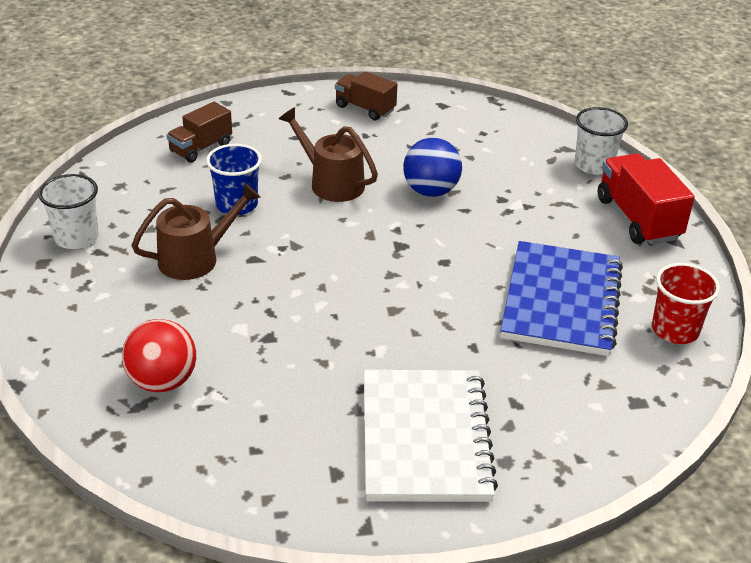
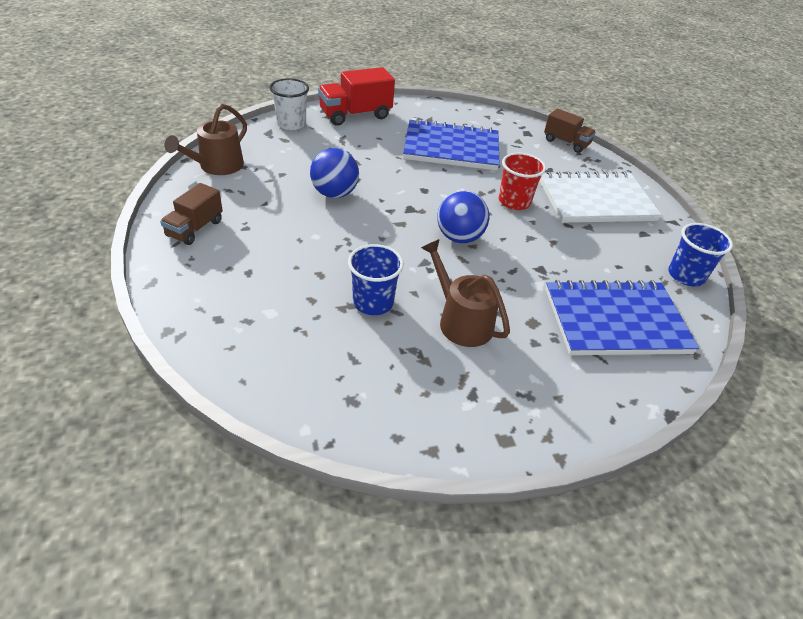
camera: 100 degrees left, 5 degrees up
white cup [38,174,99,249] -> none
red ball [122,319,196,392] -> blue notebook [545,280,699,355]
brown truck [166,102,232,163] -> brown truck moved to [544,108,596,153]
brown watering can [279,107,378,202] -> brown watering can moved to [164,104,247,175]
red cup [652,263,720,344] -> red cup moved to [499,153,546,210]
none -> blue ball [437,191,489,243]
none -> blue cup [668,223,733,286]

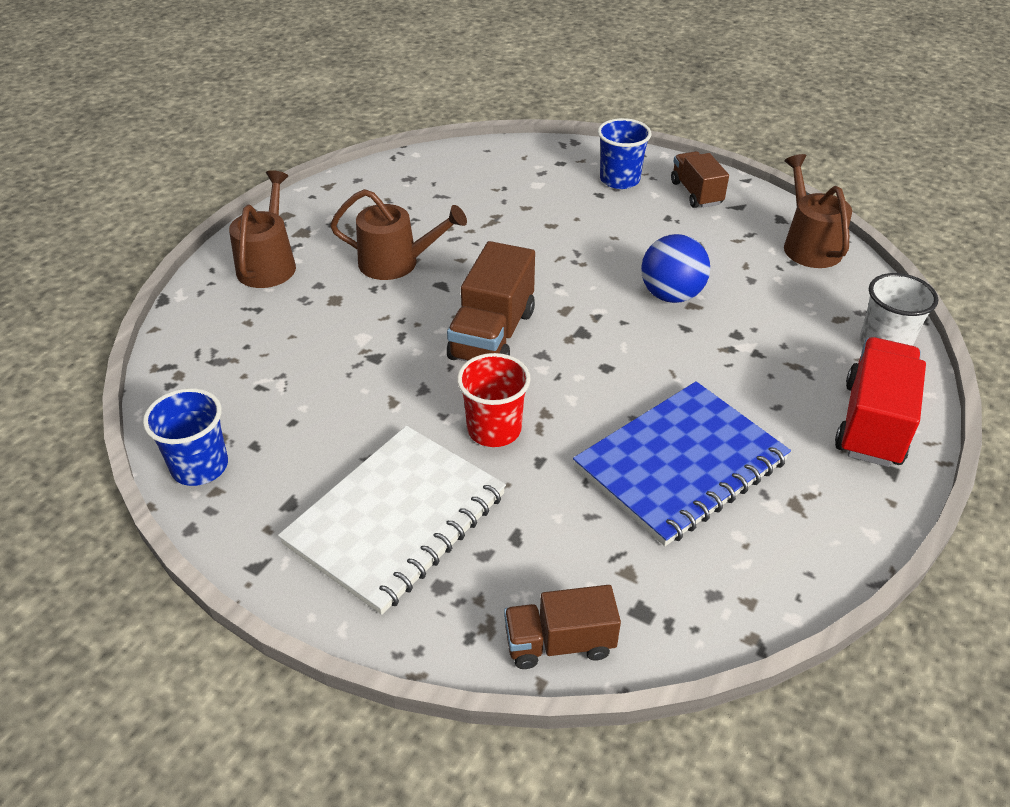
camera: 140 degrees right, 0 degrees up
blue cup [348,244,404,315] -> blue cup moved to [598,118,652,189]
blue ball [437,191,489,243] -> brown truck [447,241,535,361]
blue notebook [545,280,699,355] -> none
none -> brown watering can [229,170,296,288]

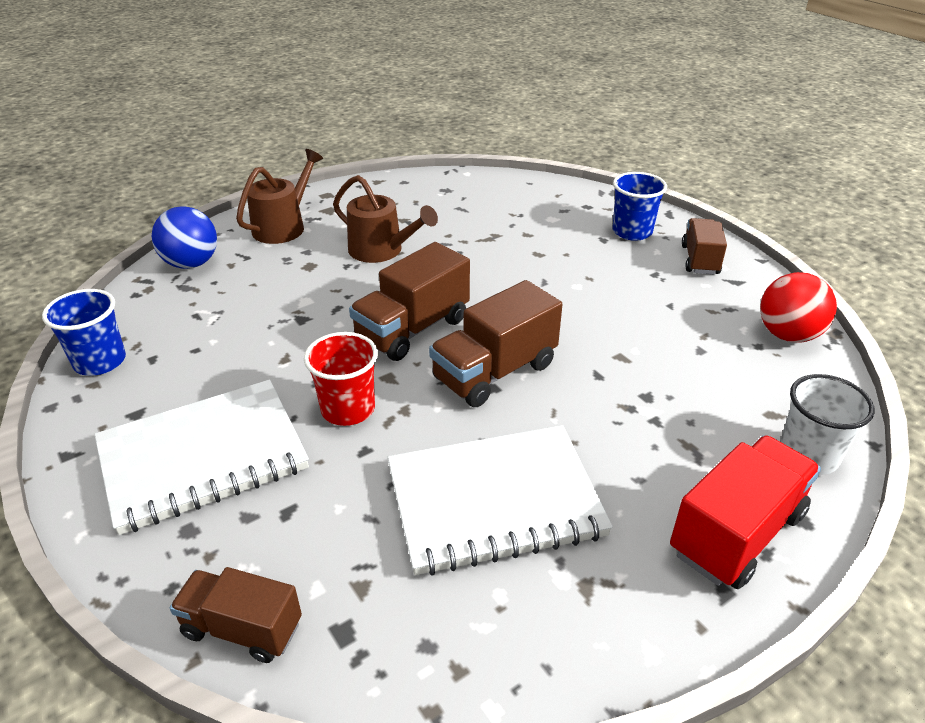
camera: 25 degrees right, 5 degrees down
blue notebook [573,381,791,546] -> white notebook [387,425,613,576]
blue ball [641,234,710,303] -> blue ball moved to [151,206,217,269]
brown watering can [784,154,852,268] -> red ball [760,272,837,342]
none -> brown truck [429,280,563,407]

